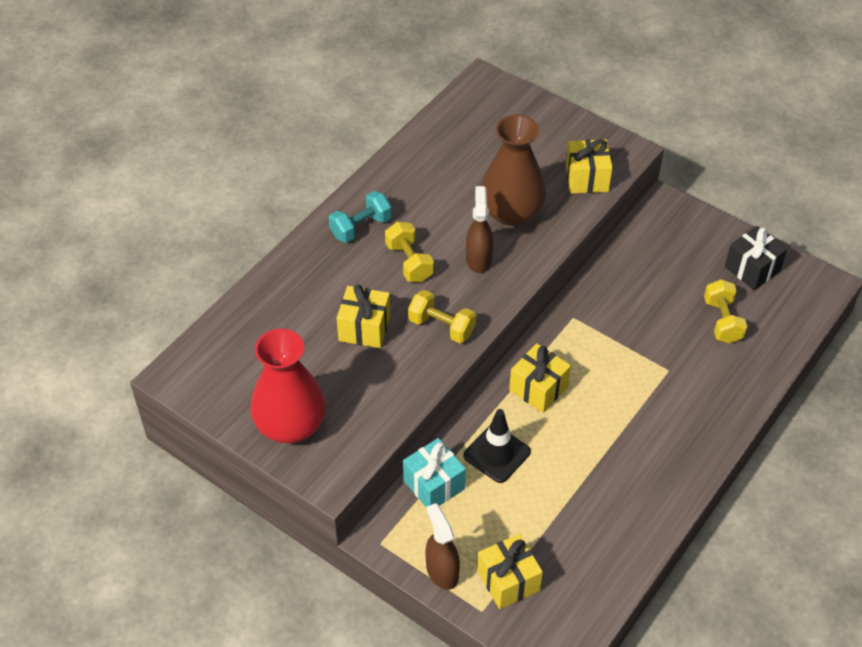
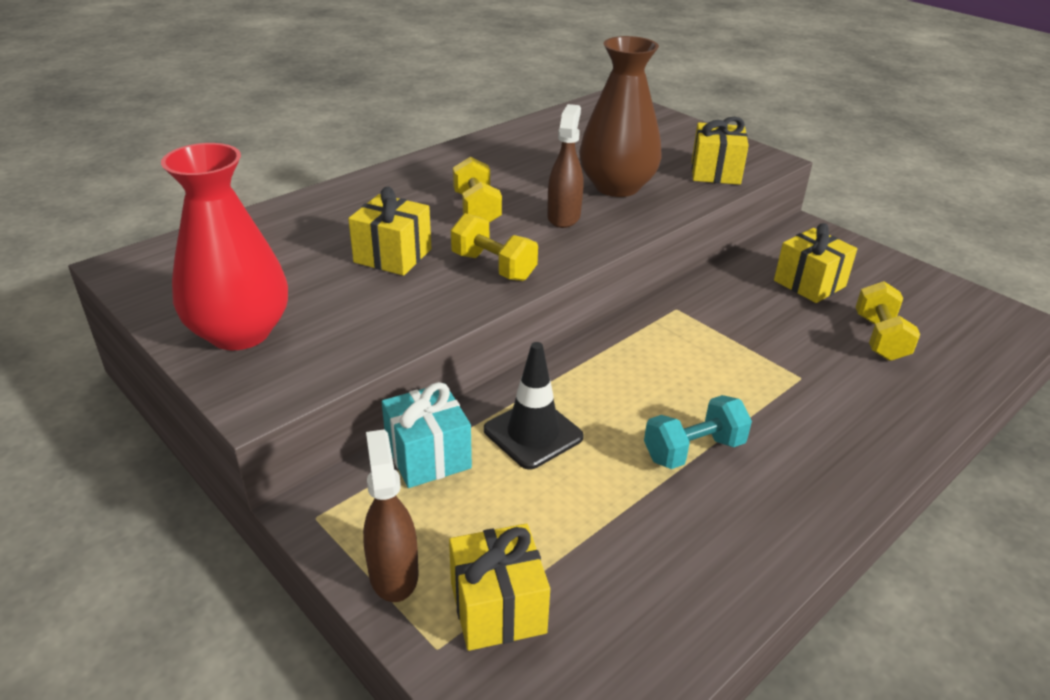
camera: 10 degrees right, 15 degrees down
turquoise dumbbell [329,191,392,243] -> turquoise dumbbell moved to [644,395,752,469]
yellow gift [509,343,571,413] -> yellow gift moved to [774,223,857,303]
black gift [725,226,787,290] -> none

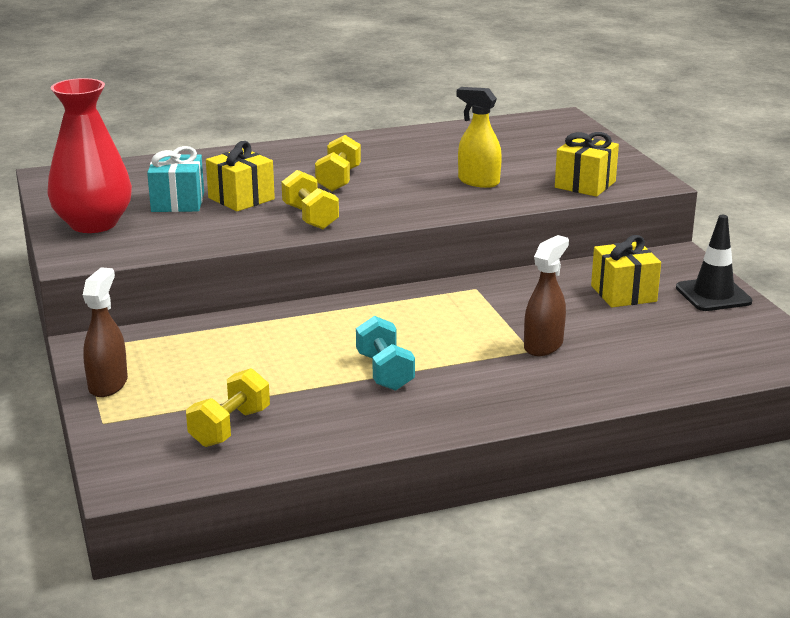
camera: 25 degrees right, 10 degrees down
turquoise gift [382,382,472,488] -> turquoise gift moved to [147,146,204,212]
yellow gift [449,523,550,651] -> none
black traffic cone [484,342,584,470] -> black traffic cone moved to [676,215,753,311]
brown spray bottle [547,104,583,228] -> brown spray bottle moved to [524,235,569,356]
brown vase [579,36,662,197] -> yellow spray bottle [457,87,502,188]
turquoise dumbbell [644,395,752,469] -> turquoise dumbbell turned 75 degrees clockwise [356,316,415,391]
yellow dumbbell [856,281,920,361] -> yellow dumbbell moved to [186,368,270,447]

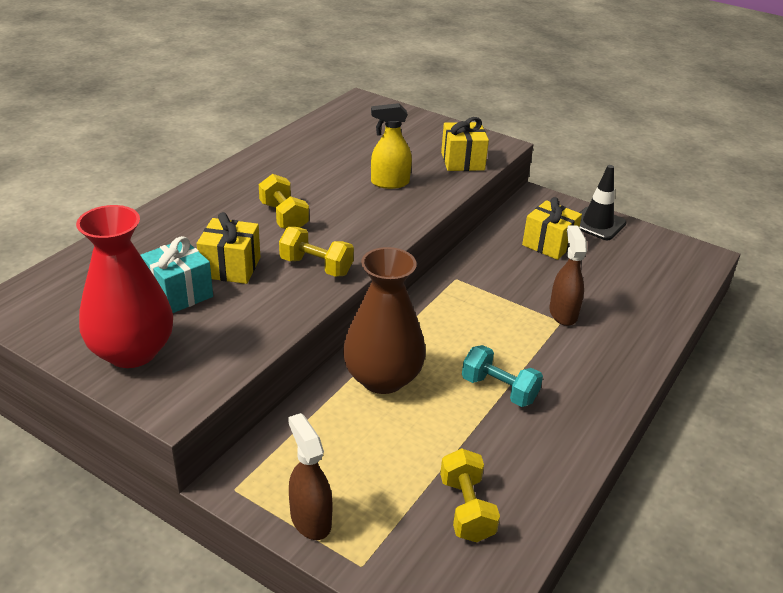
camera: 40 degrees left, 10 degrees up
none -> brown vase [343,247,426,394]

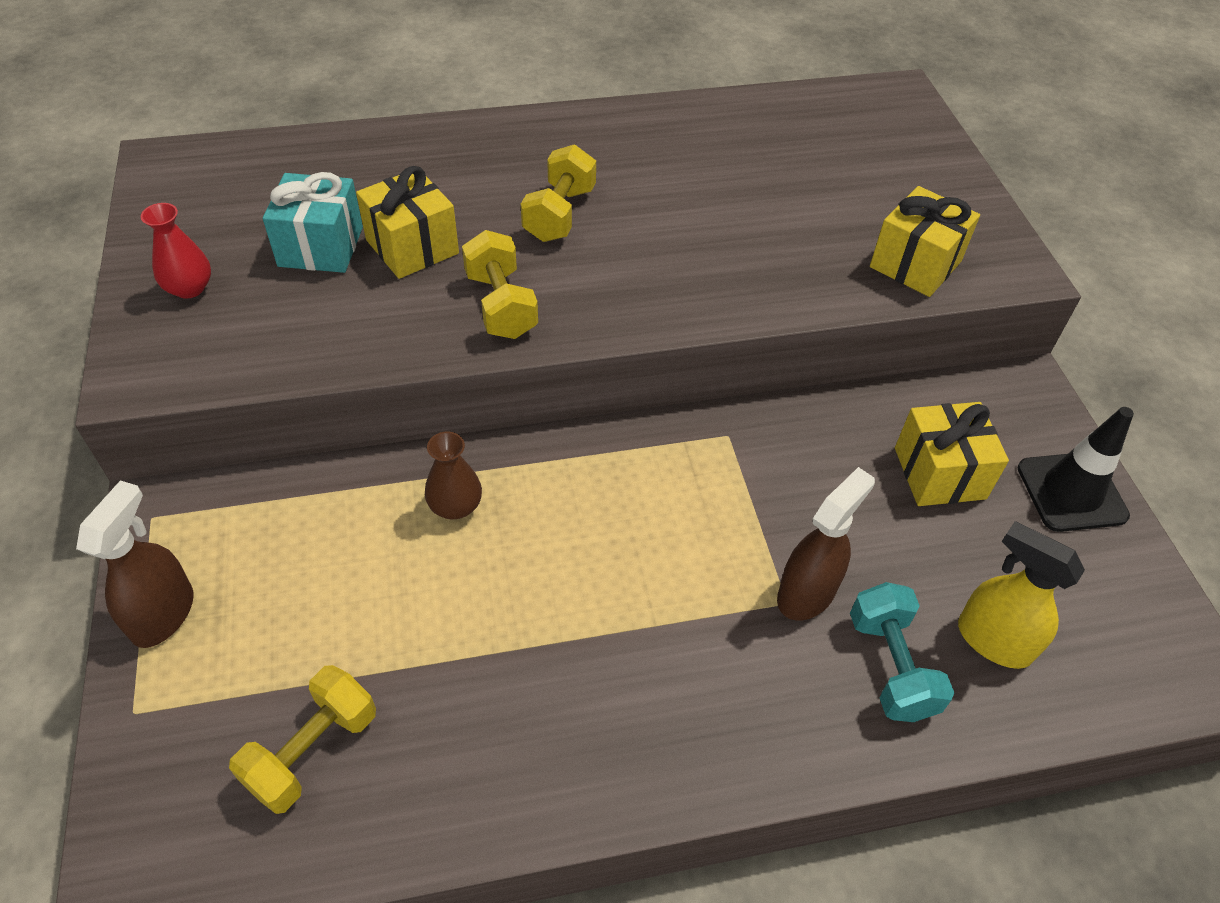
camera: 45 degrees right, 15 degrees up
red vase [76,205,173,368] -> red vase [141,203,211,298], size x0.45
brown vase [343,247,426,394] -> brown vase [425,432,482,519], size x0.45
yellow spray bottle [371,103,412,189] -> yellow spray bottle moved to [958,521,1085,669]
turquoise dumbbell [462,345,543,407] -> turquoise dumbbell moved to [850,582,954,722]

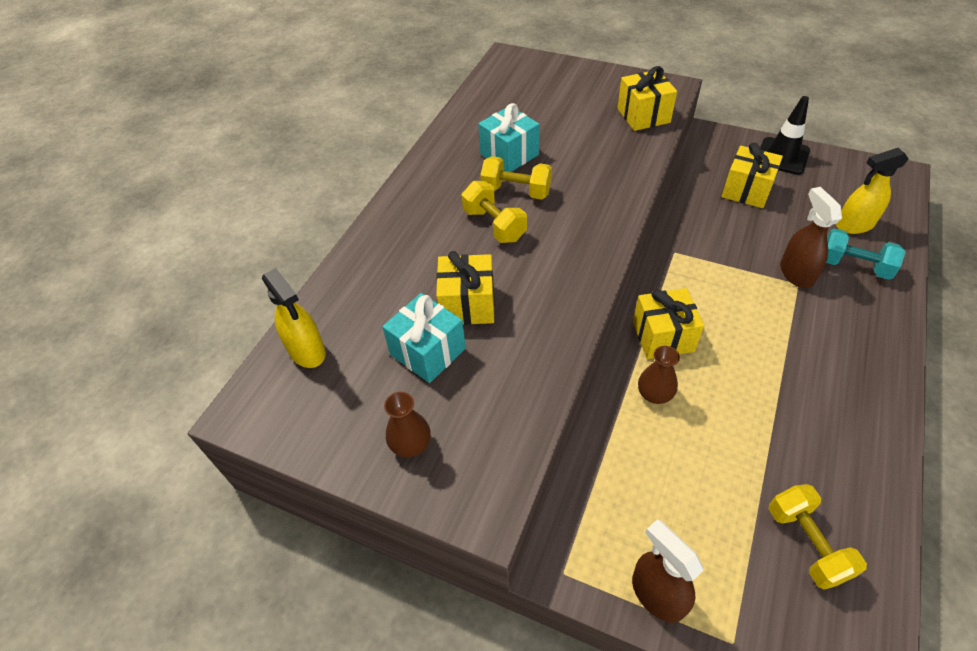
camera: 50 degrees left, 0 degrees up
red vase [141,203,211,298] -> brown vase [384,392,431,457]
yellow dumbbell [462,230,538,339] -> yellow dumbbell moved to [480,156,552,200]
none -> yellow spray bottle [262,268,326,368]
none -> turquoise gift [478,103,540,172]
none -> yellow gift [633,288,704,359]

